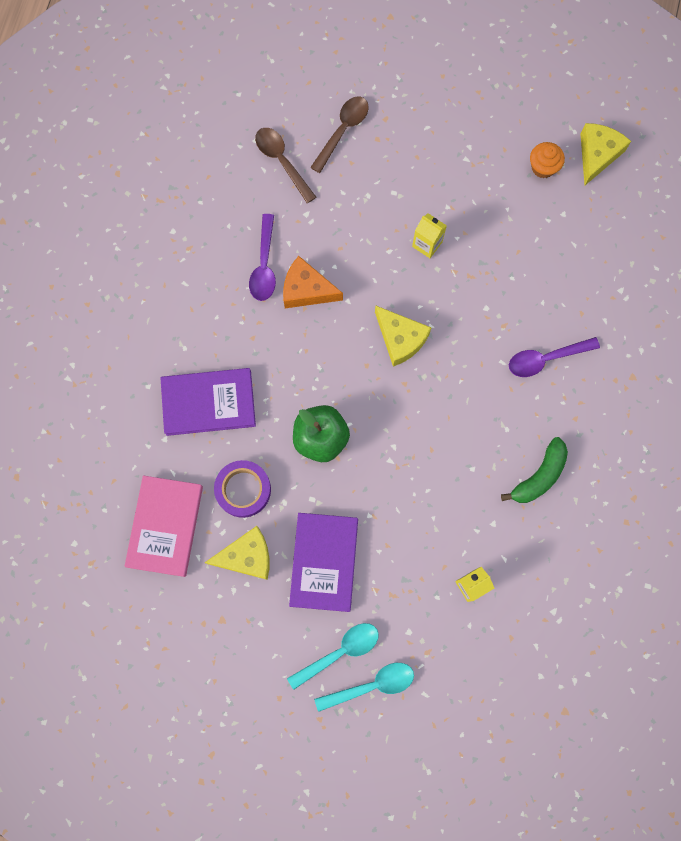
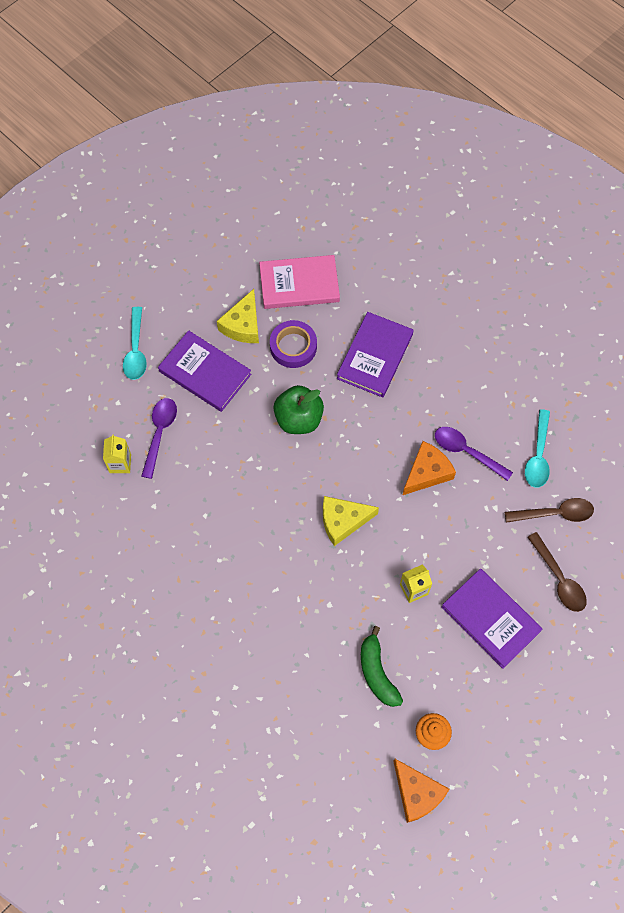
camera: 120 degrees right, 10 degrees down
pink book [124,475,203,577] -> pink book turned 45 degrees counterclockwise [259,255,340,309]
turquoise spoon [314,663,414,712] -> turquoise spoon moved to [525,409,550,488]
green banana [501,437,568,503] -> green banana moved to [361,626,403,707]
purple spoon [509,337,600,377] -> purple spoon moved to [141,398,177,479]
yellow cheese [581,123,631,185] -> orange cheese [393,759,449,823]
none -> purple book [441,569,542,669]

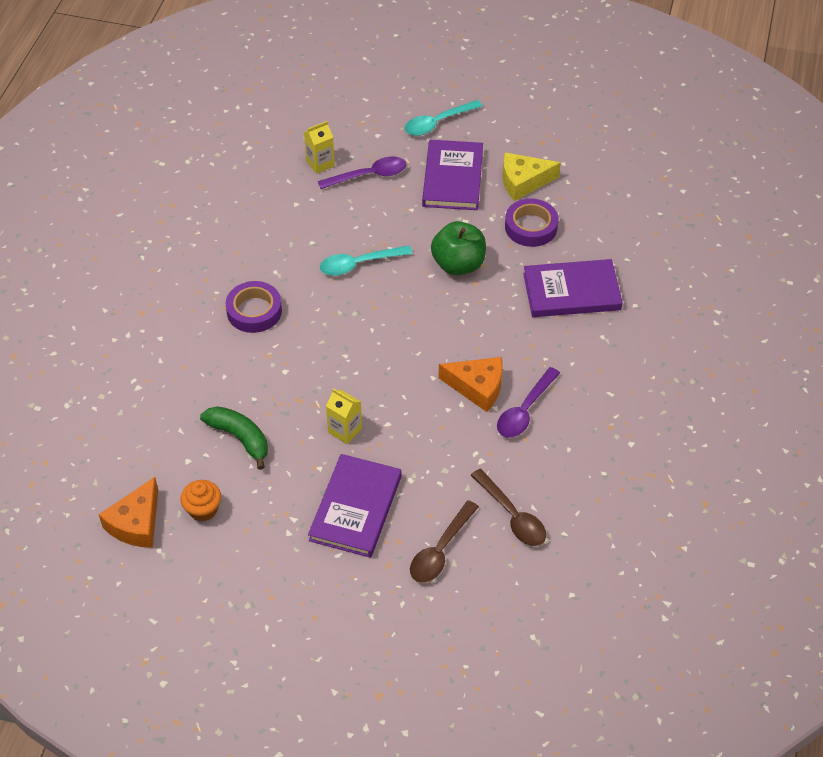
camera: 60 degrees right, 15 degrees down
pink book [259,255,340,309] -> none
yellow cheese [323,496,379,546] -> none
green banana [361,626,403,707] -> green banana turned 90 degrees clockwise [200,406,268,470]
purple spoon [435,427,513,481] -> purple spoon turned 150 degrees counterclockwise [497,367,560,438]
turquoise spoon [525,409,550,488] -> turquoise spoon moved to [320,245,413,276]
none -> purple tape [226,281,282,333]

